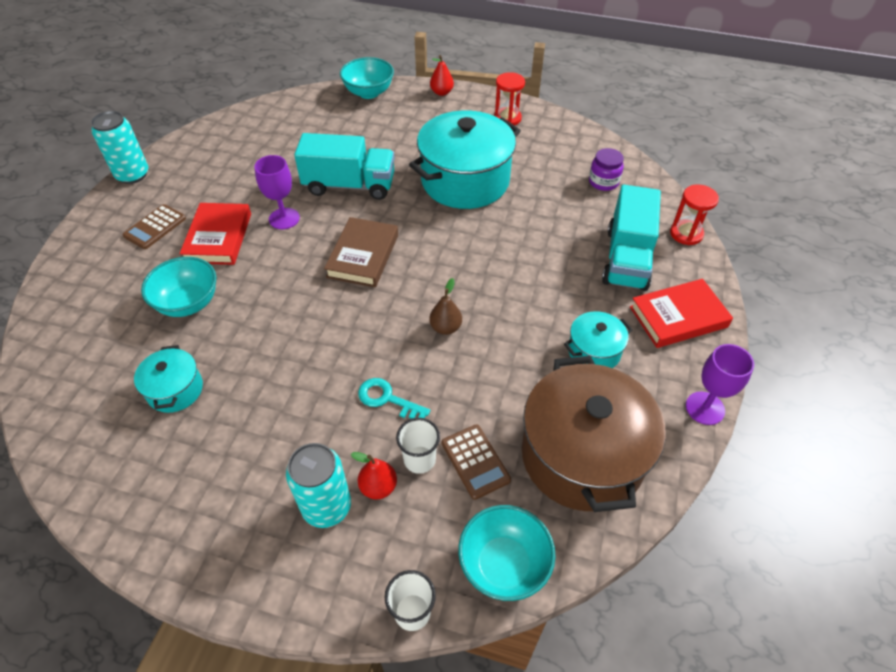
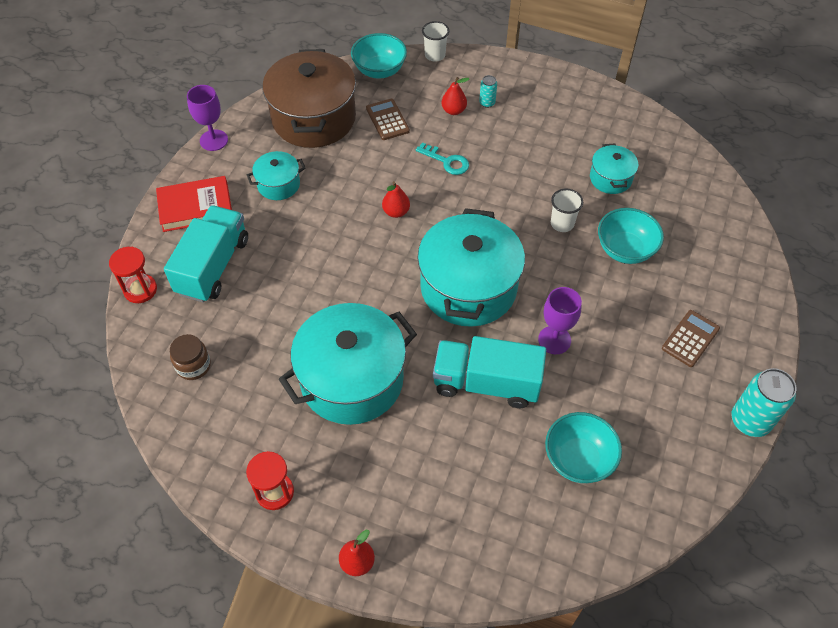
camera: 175 degrees left, 5 degrees up
red book [180,203,251,265] -> none
turquoise can [286,443,351,528] -> turquoise can [479,75,497,108], size x0.50
brown book [324,217,398,287] -> turquoise pot [417,208,525,327]
turquoise bowl [340,57,394,99] -> turquoise bowl moved to [545,412,622,483]
white cup [396,418,440,474] -> white cup moved to [551,189,583,232]
brown pear [429,278,462,335] -> red pear [382,181,410,218]
purple jar [589,148,624,191] -> brown jar [170,334,211,380]

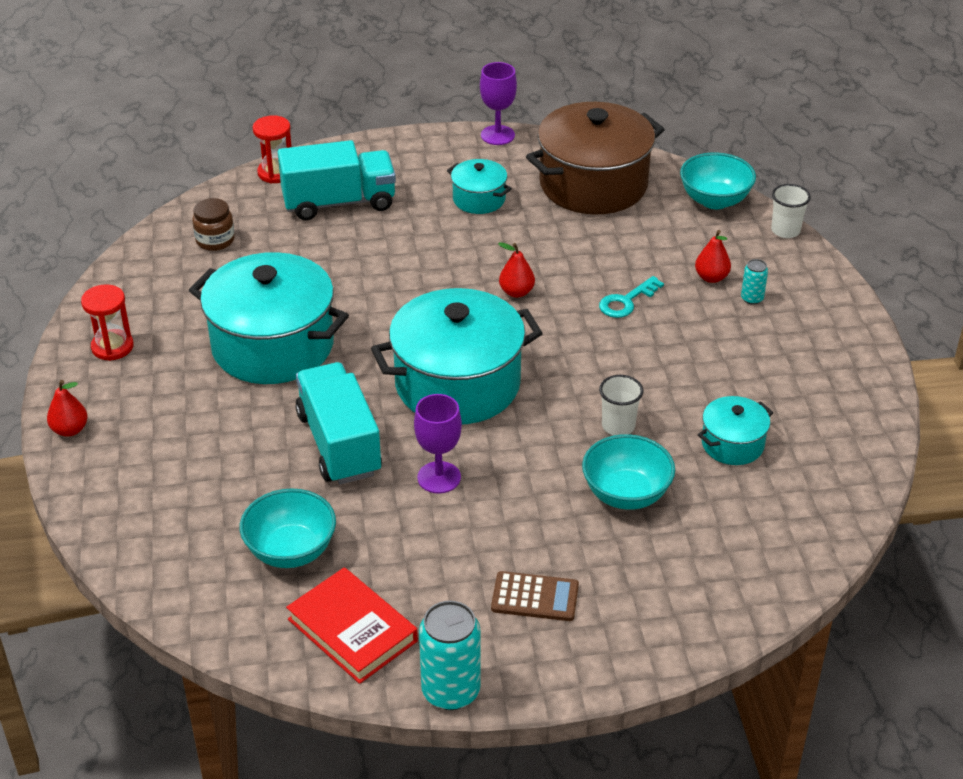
camera: 60 degrees right, 15 degrees down
red book [156,176,232,232] -> red book moved to [286,567,418,684]
brown calculator [366,99,410,140] -> none
turquoise key [416,142,469,175] -> turquoise key turned 45 degrees clockwise [599,276,664,318]

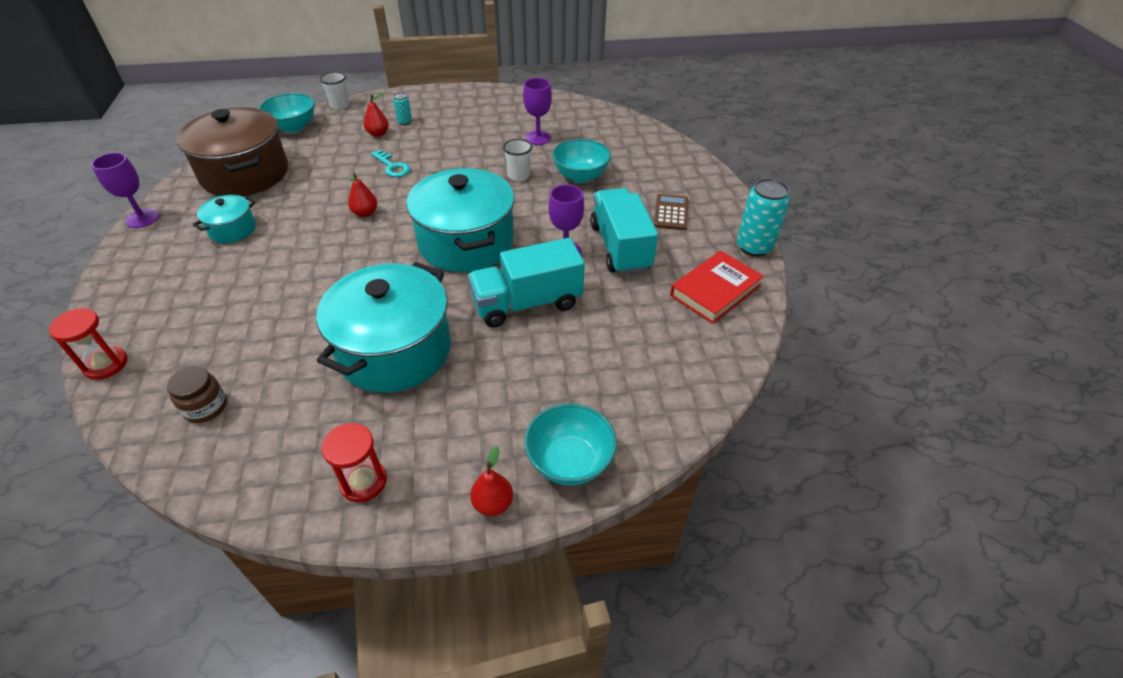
camera: 90 degrees left, 5 degrees up
turquoise bowl [240,488,336,568] -> turquoise bowl moved to [524,403,617,486]
turquoise truck [278,140,396,220] -> turquoise truck moved to [590,188,658,275]
turquoise pot [698,396,774,465] -> purple goblet [523,78,552,145]

